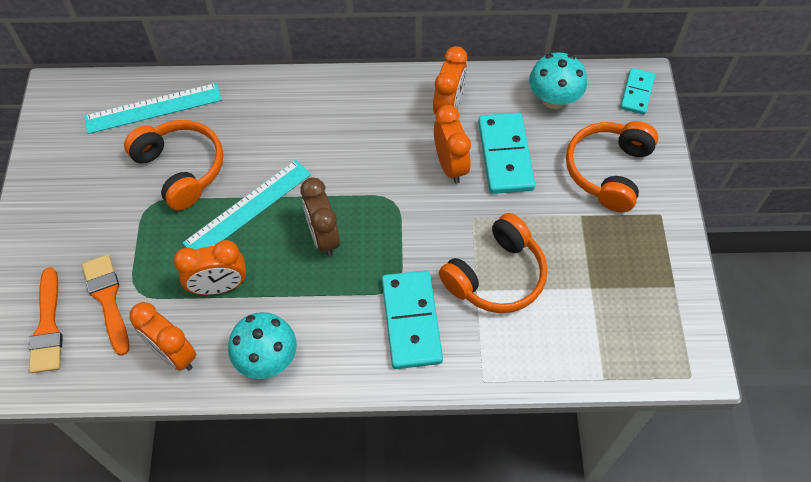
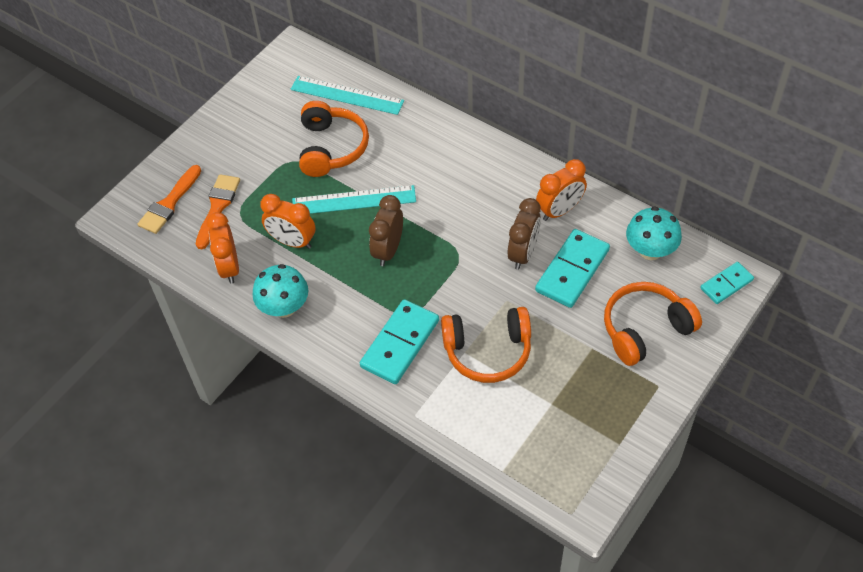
camera: 40 degrees right, 5 degrees down
orange clock [434,105,471,184] -> brown clock [508,198,541,270]

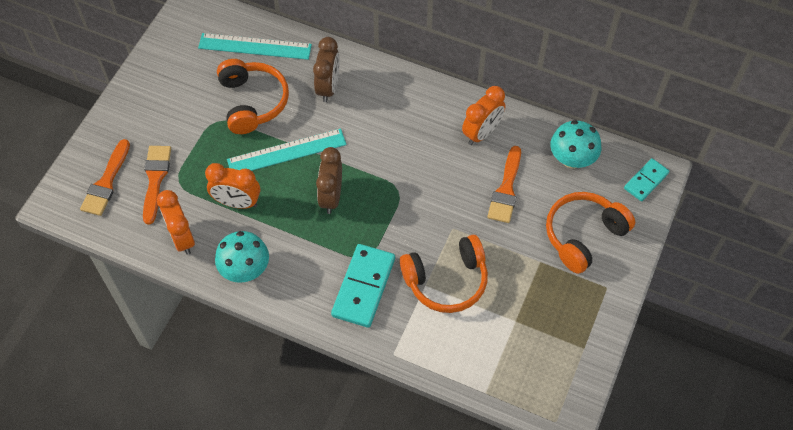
camera: 15 degrees left, 5 degrees up
brown clock [508,198,541,270] -> brown clock moved to [313,37,340,102]
turquoise domino [535,229,610,308] -> orange brush [487,146,521,223]

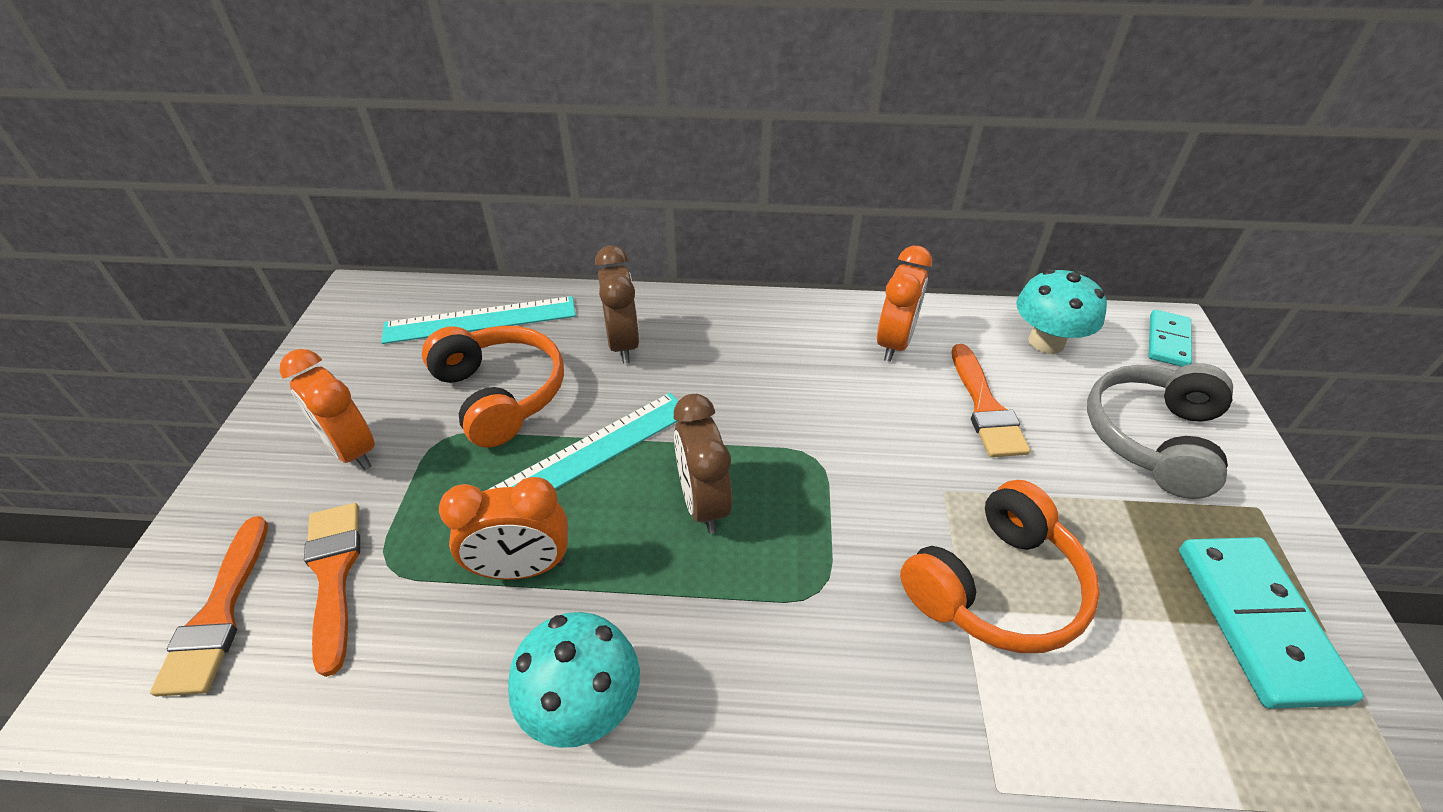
camera: 20 degrees left, 15 degrees down
orange clock [157,190,195,255] -> orange clock moved to [280,349,375,470]
turquoise domino [331,244,395,328] -> turquoise domino moved to [1179,537,1364,709]
orange headphones [546,192,635,274] -> grey headphones [1087,363,1233,499]

